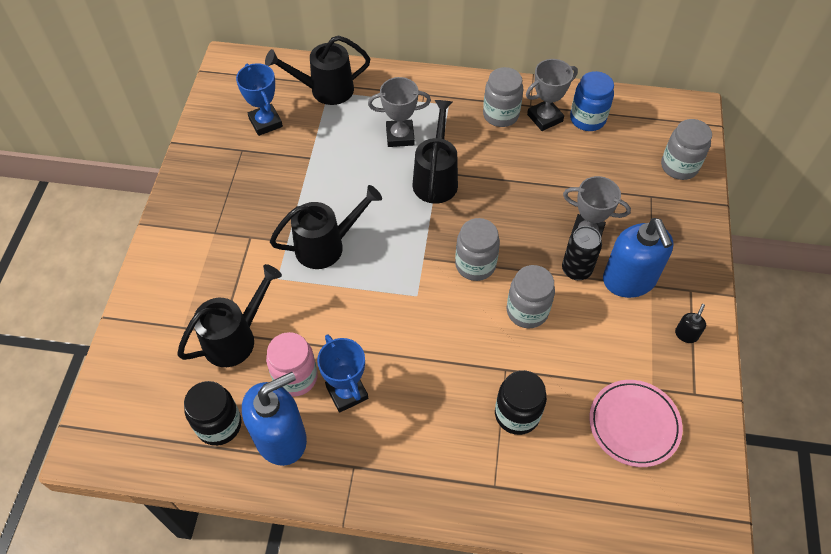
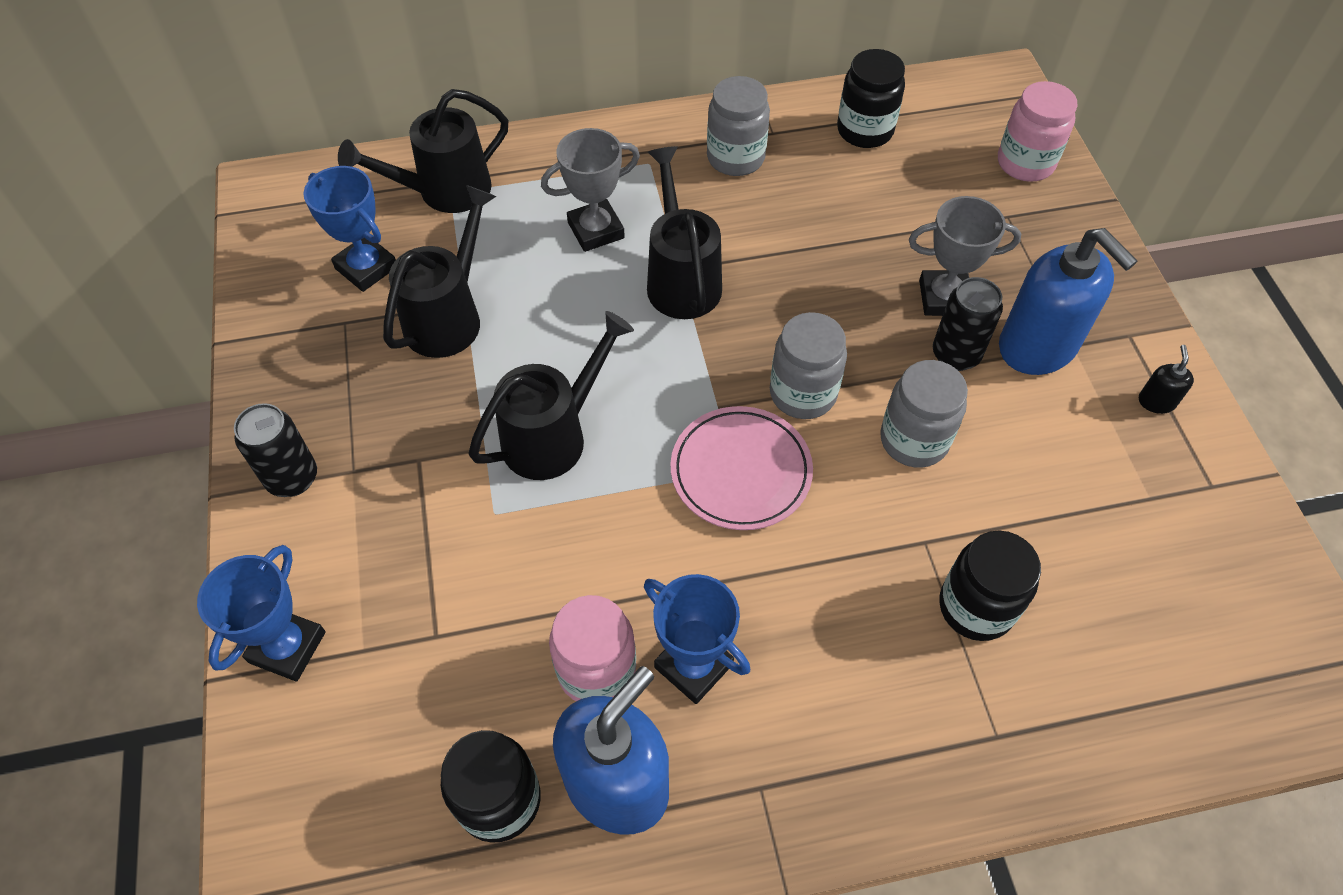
camera: 20 degrees left, 0 degrees up
black watering can [177,264,282,367] -> black watering can moved to [383,185,496,358]
grey trophy [526,59,578,131] -> none
blue jar [570,71,614,131] -> black jar [837,49,905,148]
pink plate [589,380,683,467] -> pink plate moved to [671,406,813,530]
grey jar [661,119,712,180] -> pink jar [998,81,1078,182]
none -> blue trophy [197,545,326,681]
none -> black can [234,403,317,497]

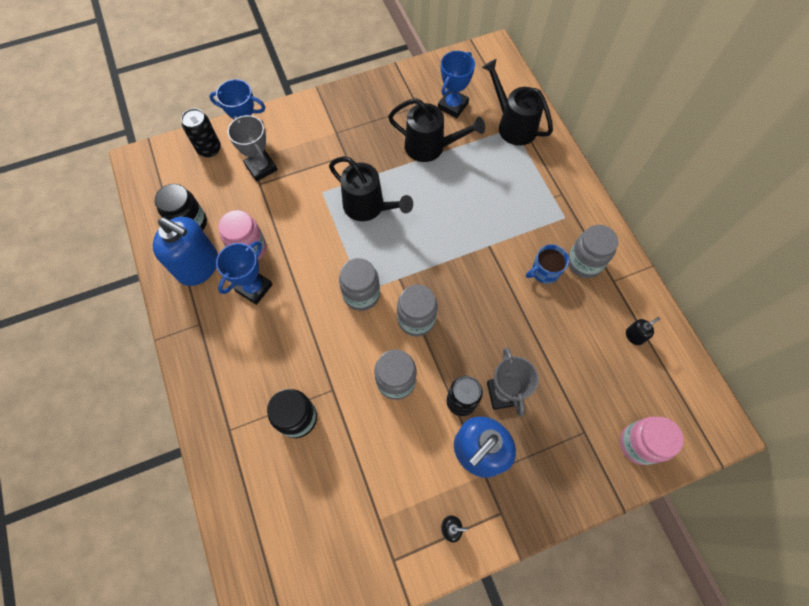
camera: 80 degrees right, 10 degrees up
black can [234,403,317,497] -> black can moved to [181,108,221,157]
grey trophy [541,128,640,252] -> grey trophy moved to [228,115,277,181]
black watering can [647,146,722,319] -> none
pink plate [671,406,813,530] -> grey jar [339,258,380,311]
black jar [837,49,905,148] -> black soap dispenser [626,317,660,345]
none -> blue mug [526,244,569,284]

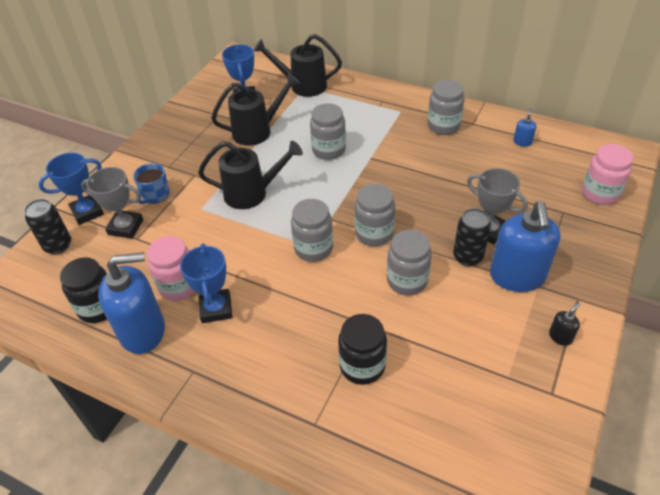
camera: 40 degrees left, 20 degrees down
blue mug [526,244,569,284] -> blue mug moved to [133,163,170,204]
black soap dispenser [626,317,660,345] -> blue soap dispenser [513,108,536,146]
none -> grey jar [310,103,346,160]

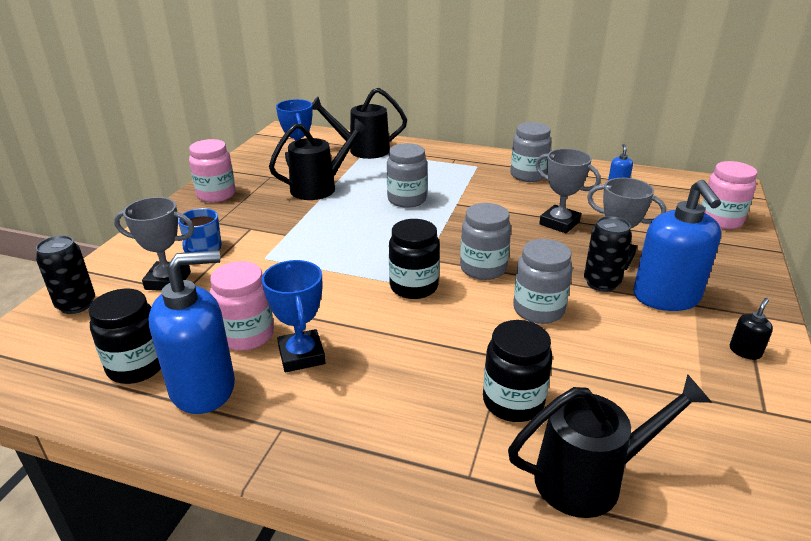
camera: 10 degrees left, 15 degrees down
blue trophy [39,153,104,225] -> none
black watering can [198,141,303,209] -> black watering can moved to [508,374,712,518]
grey jar [291,199,333,262] -> black jar [389,219,440,299]
none -> pink jar [189,139,236,202]
none -> grey trophy [535,148,601,233]

